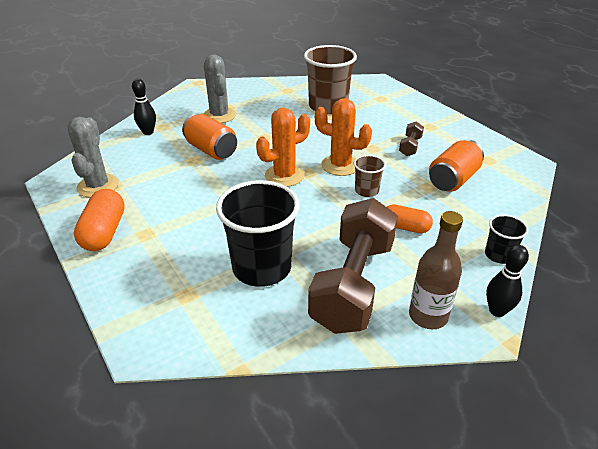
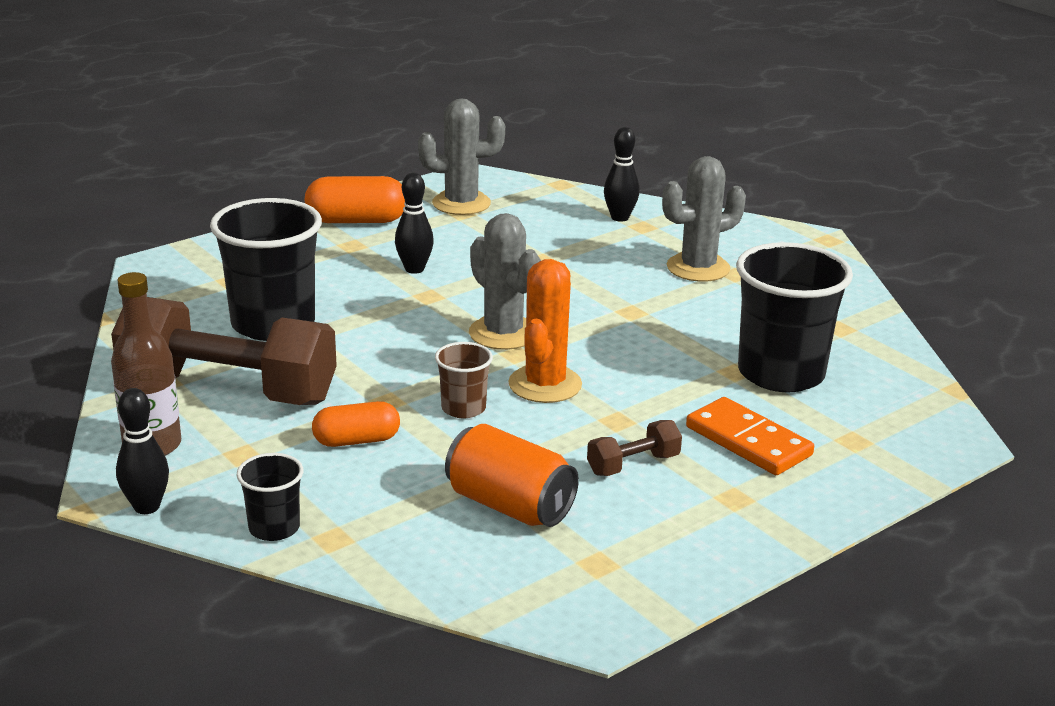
camera: 85 degrees right, 10 degrees down
orange can [182,114,237,160] -> none
orange cactus [256,108,310,187] -> grey cactus [469,213,541,350]
brown cup [304,45,357,115] -> black cup [736,242,853,393]
orange capsule [387,204,433,233] -> orange capsule turned 60 degrees clockwise [312,401,400,447]
brown dumbbell [399,121,424,156] -> brown dumbbell turned 45 degrees counterclockwise [587,420,682,476]
none -> black bowling pin [395,173,434,274]
none -> orange domino [686,397,814,475]

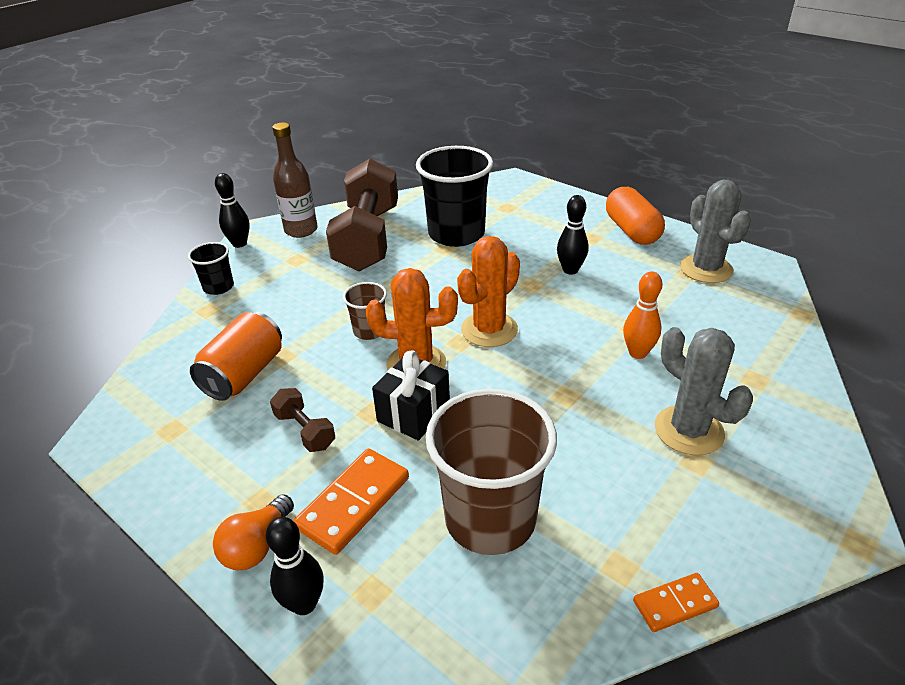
camera: 80 degrees right, 10 degrees up
orange capsule [312,401,400,447] -> none
grey cactus [469,213,541,350] -> orange cactus [457,236,520,347]
black bowling pin [604,127,640,222] -> black bowling pin moved to [266,517,324,615]
black cup [736,242,853,393] -> brown cup [425,389,557,555]
none -> orange light bulb [213,494,294,571]
none -> black gift [372,350,450,440]
none -> orange bowling pin [623,271,662,359]
none -> orange domino [633,573,719,632]

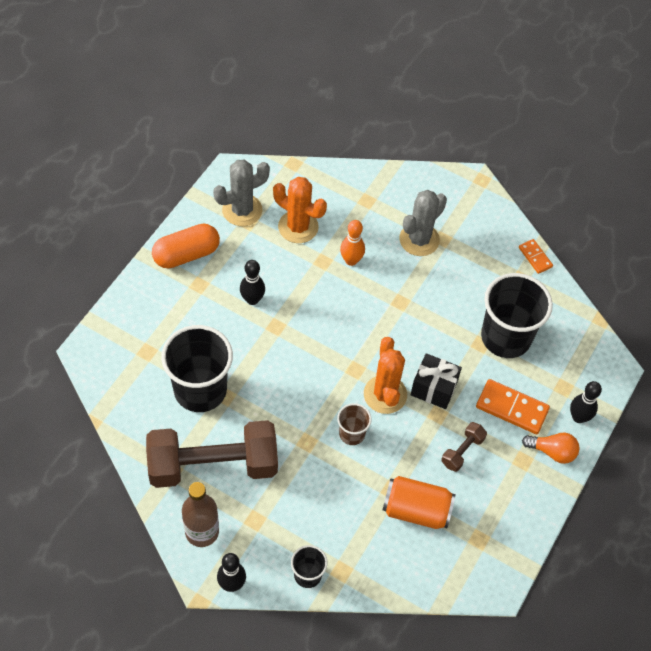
camera: 105 degrees left, 20 degrees up
brown cup [425,389,557,555] -> black cup [481,273,553,358]
orange cactus [457,236,520,347] -> orange cactus moved to [273,177,327,243]

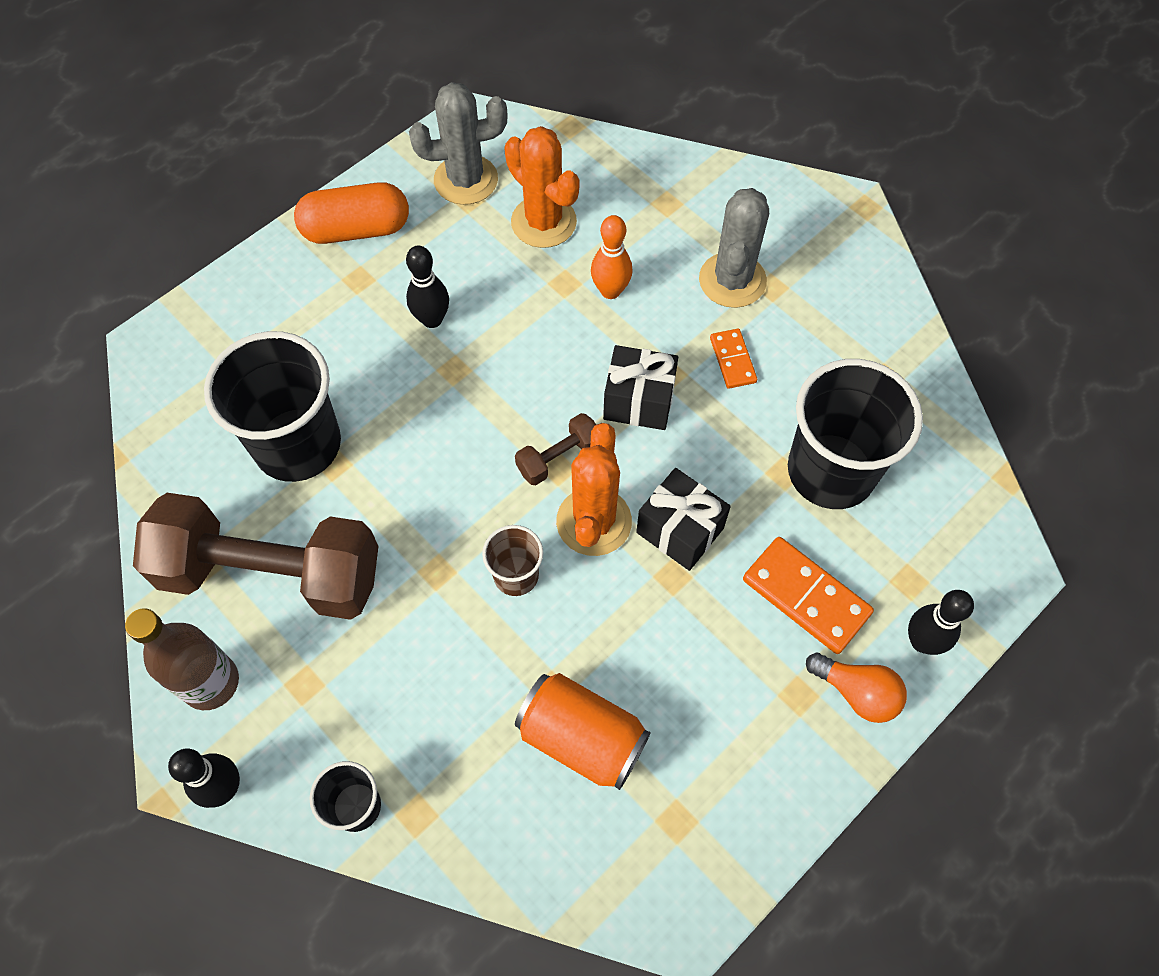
camera: 20 degrees right, 5 degrees up
grey cactus [399,190,447,256] -> grey cactus turned 45 degrees counterclockwise [699,188,769,308]
brown dumbbell [441,422,487,472] -> brown dumbbell moved to [515,413,596,485]
orange domino [519,239,553,274] -> orange domino moved to [710,329,757,389]
none -> black gift [603,345,678,430]

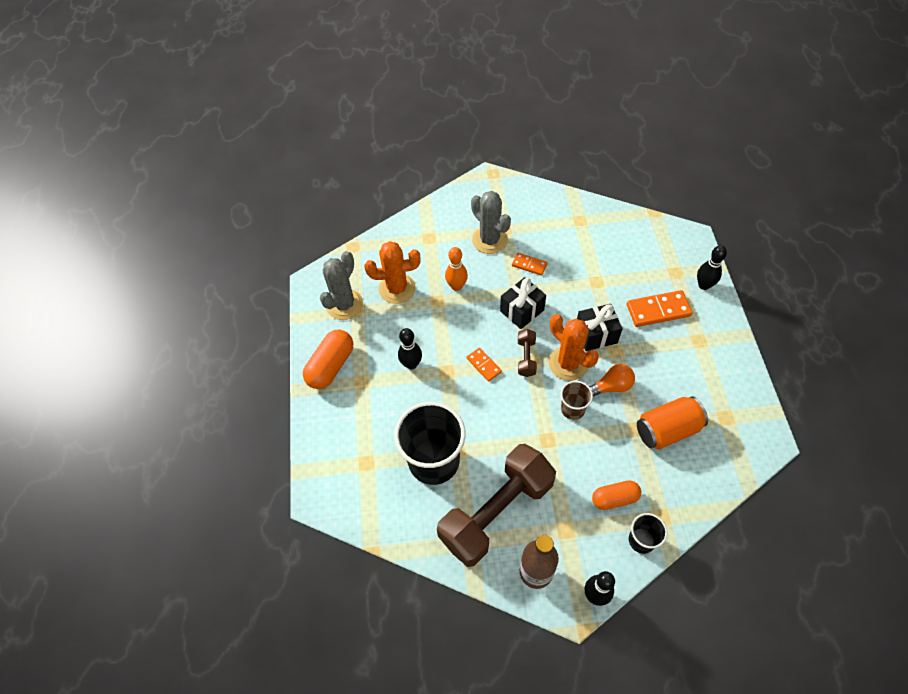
camera: 50 degrees left, 5 degrees down
black cup [788,359,923,509] -> none
orange light bulb [806,652,907,723] -> orange light bulb moved to [589,364,635,396]
none -> orange domino [467,348,502,382]
none -> orange capsule [592,480,641,510]

